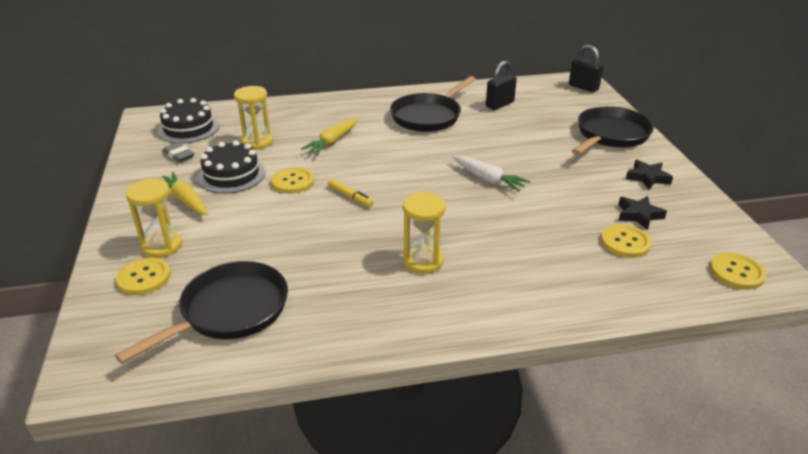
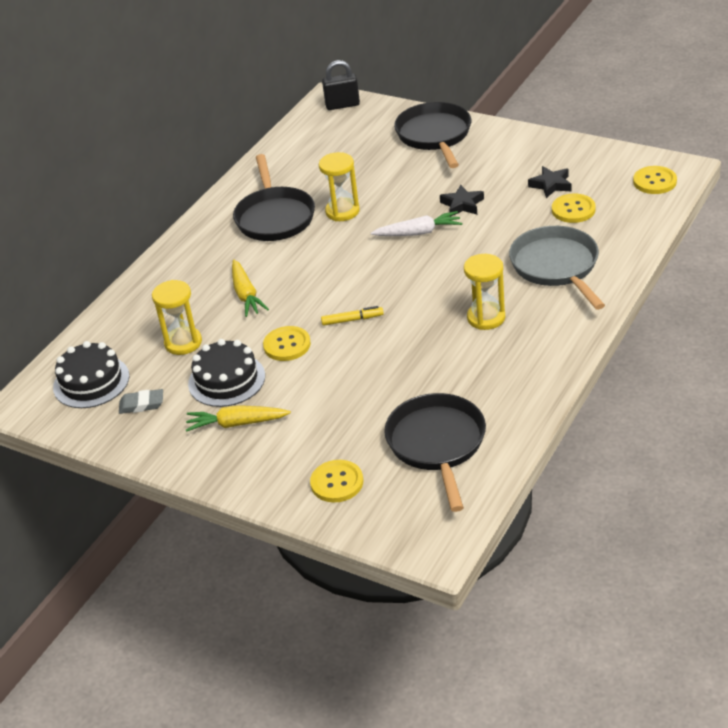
camera: 45 degrees left, 5 degrees up
yellow hourglass [126,178,182,258] -> yellow hourglass moved to [319,152,360,221]
black padlock [486,61,517,110] -> none
black star [626,160,673,190] -> black star moved to [440,185,484,217]
none -> grey pan [509,226,605,310]

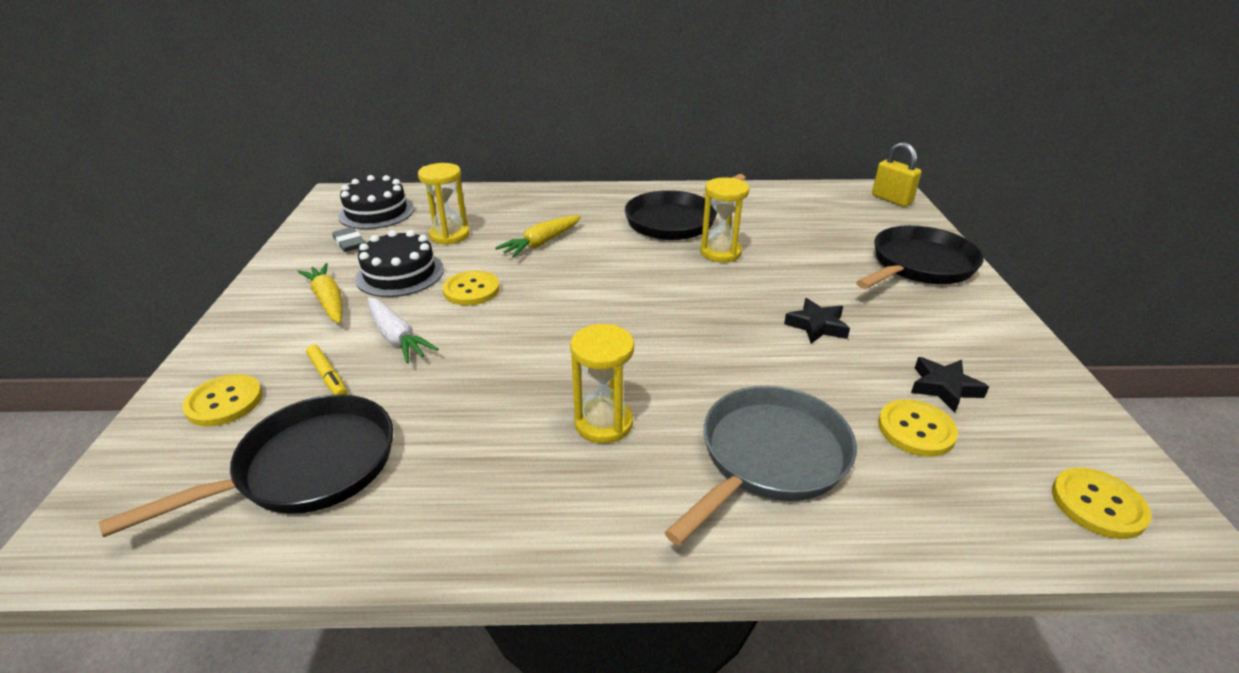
camera: 55 degrees right, 5 degrees down
yellow marker [321,306,384,326] -> yellow marker moved to [306,345,347,395]
black padlock [322,60,360,110] -> yellow padlock [872,142,922,207]
white carrot [371,211,462,236] -> white carrot moved to [368,297,439,363]

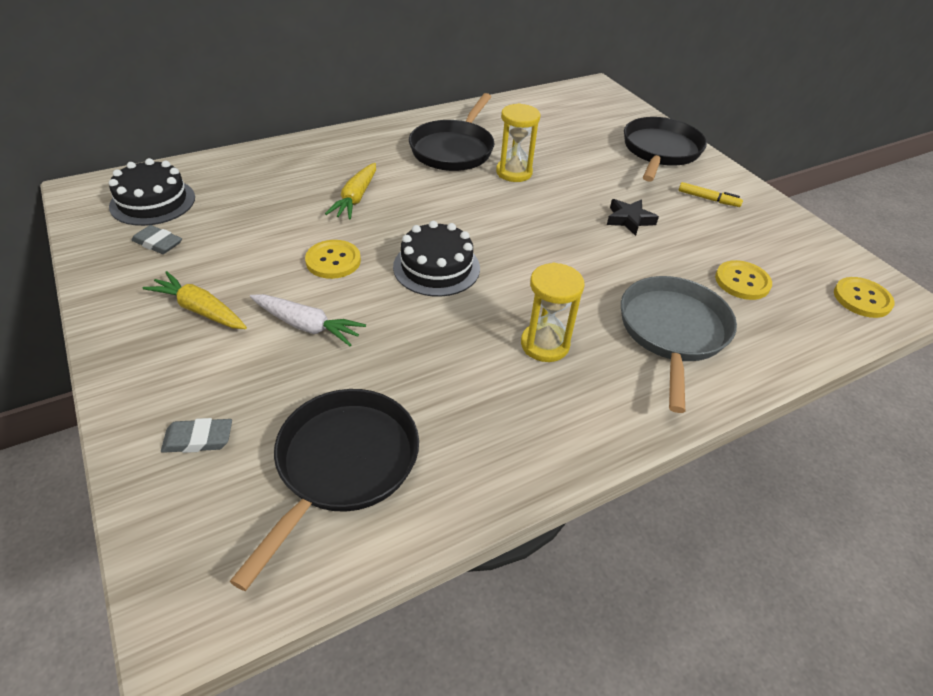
camera: 30 degrees left, 10 degrees up
yellow button [182,374,263,427] -> grey eraser [161,418,232,453]
yellow marker [306,345,347,395] -> yellow marker moved to [679,182,743,207]
black cake [355,230,444,297] -> black cake moved to [393,221,480,297]
yellow hourglass [418,163,470,245] -> none
yellow padlock [872,142,922,207] -> none
black star [911,357,989,412] -> none

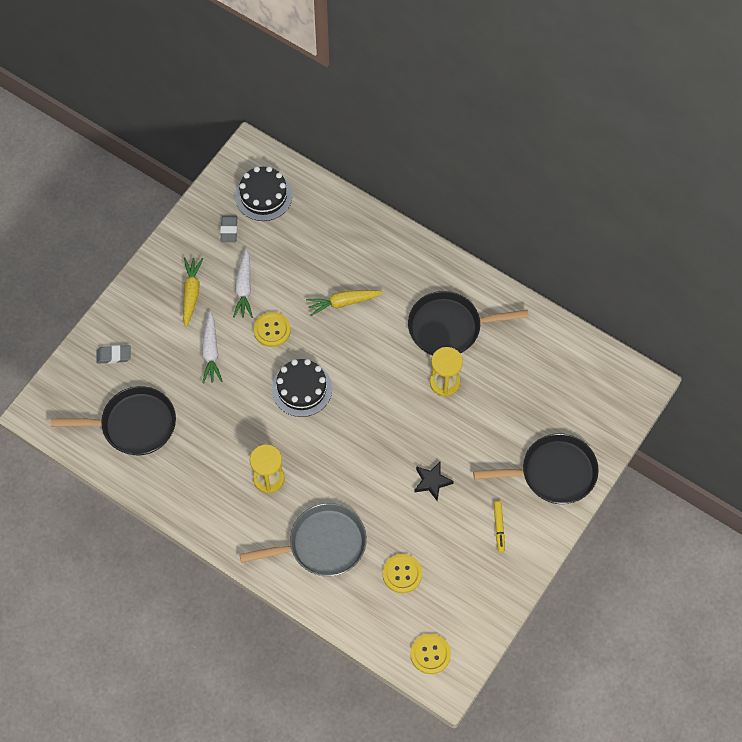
camera: 65 degrees right, 20 degrees up
grey eraser [161,418,232,453] -> grey eraser turned 60 degrees counterclockwise [96,345,131,364]
none -> white carrot [233,249,253,318]

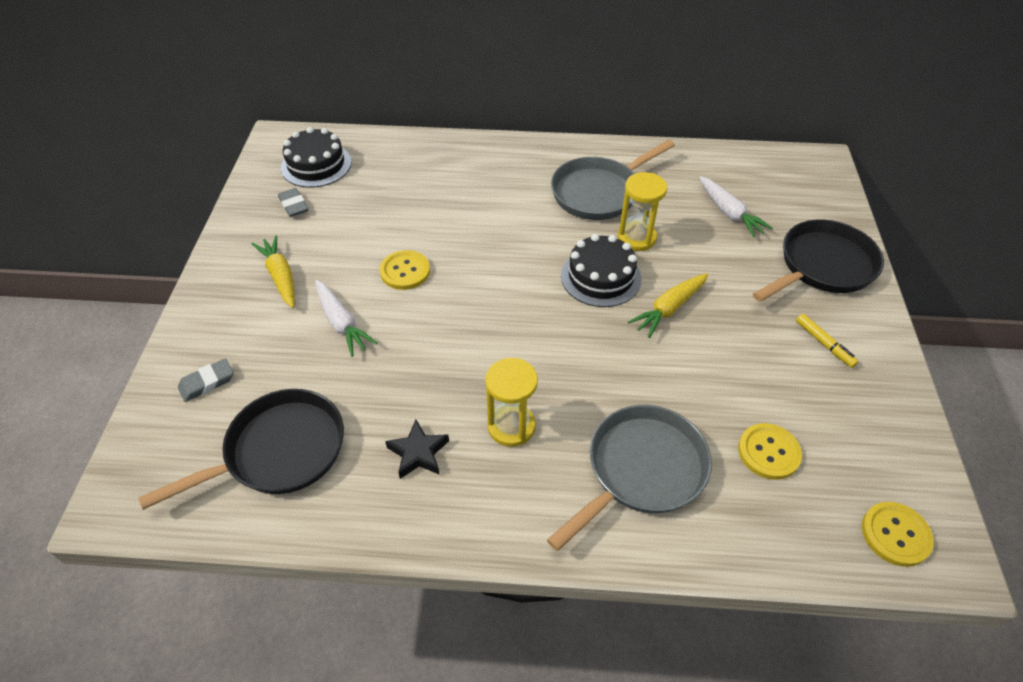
camera: 30 degrees left, 15 degrees down
white carrot [233,249,253,318] -> white carrot moved to [699,176,773,238]
black cake [272,359,332,417] -> black cake moved to [561,234,642,307]
yellow carrot [306,290,384,316] -> yellow carrot moved to [628,273,708,338]
black pan [408,291,529,355] -> grey pan [551,140,675,220]
black star [414,462,454,501] -> black star moved to [385,420,449,479]

